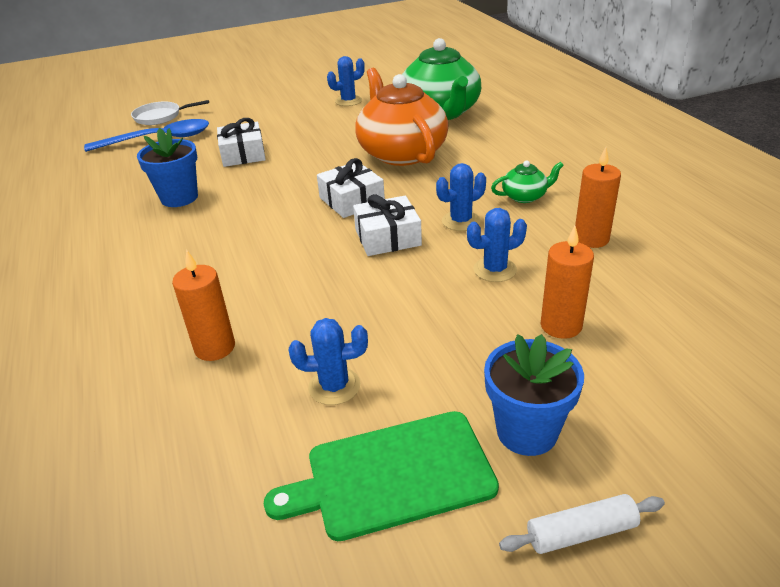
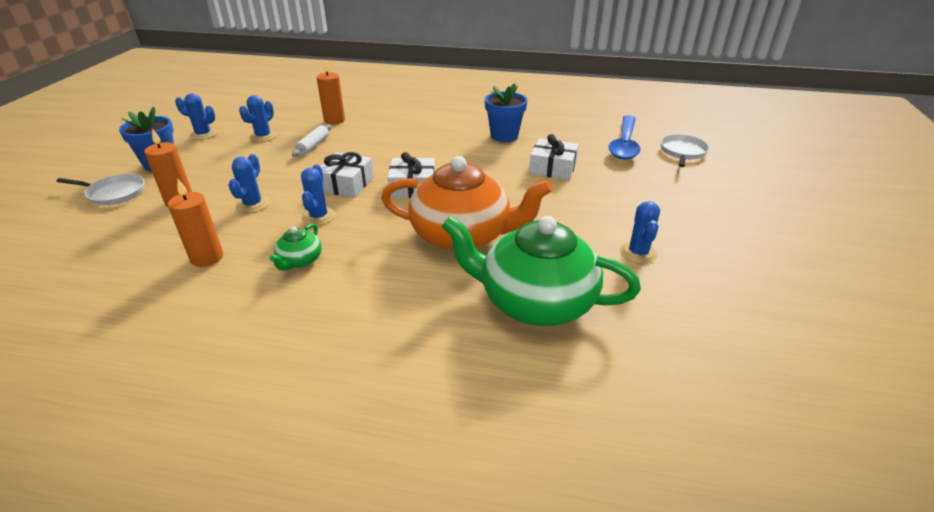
camera: 120 degrees right, 0 degrees up
green cutting board [264,411,499,541] -> blue cactus [175,93,217,140]
white rolling pin [499,494,665,554] -> white rolling pin moved to [292,124,331,157]
none -> white pan [56,174,144,205]

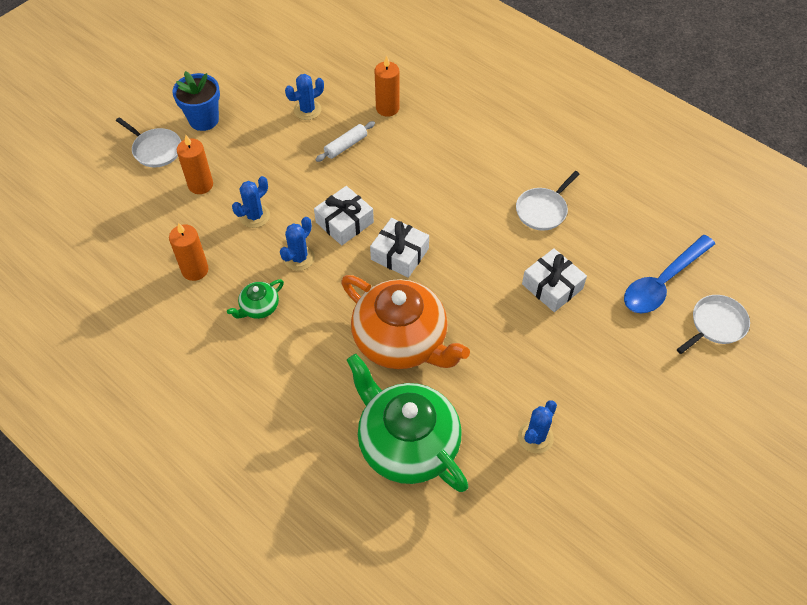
camera: 30 degrees right, 20 degrees up
blue cactus [175,93,217,140] -> none
blue flower pot [485,83,528,142] -> white pan [516,171,579,230]

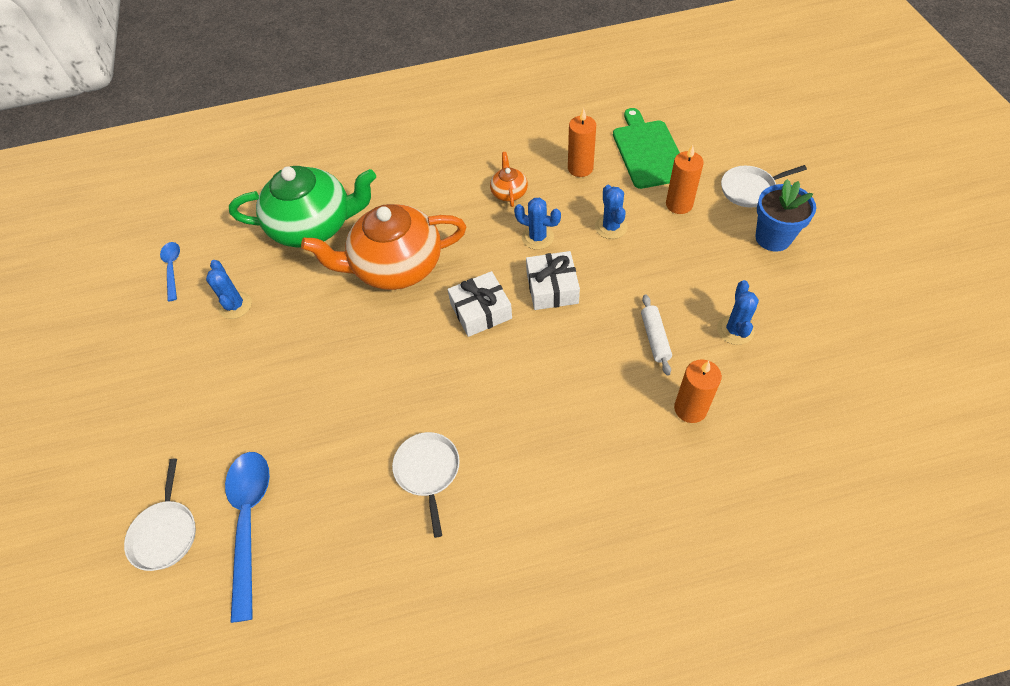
camera: 130 degrees right, 0 degrees up
green teapot [227,279,284,319] -> orange teapot [490,152,528,207]
blue cactus [280,217,315,271] -> blue cactus turned 45 degrees counterclockwise [514,198,561,250]
white gift [522,248,587,312] -> none
none -> blue spoon [160,242,180,301]
none -> green cutting board [613,108,680,189]

